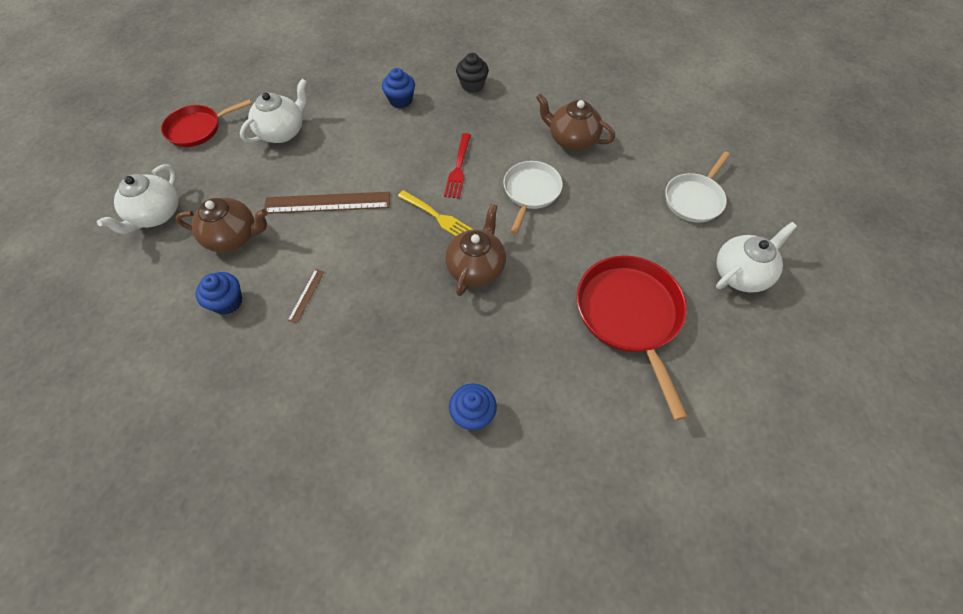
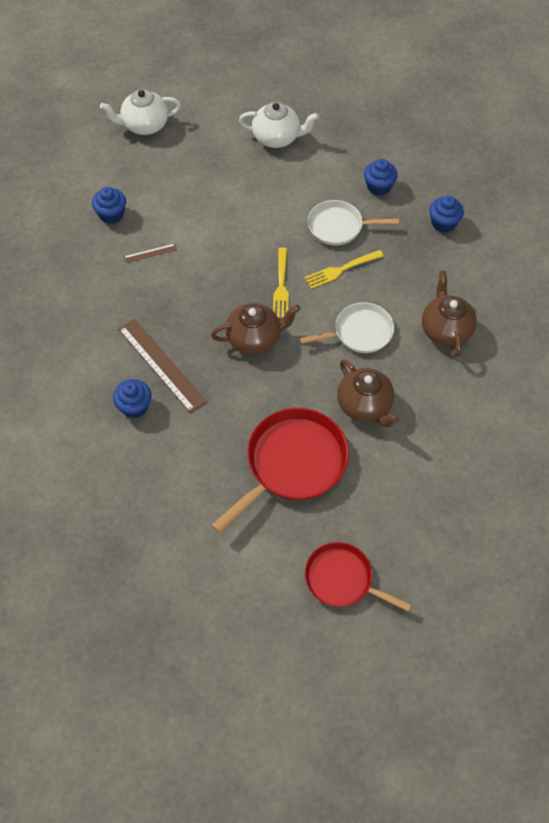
camera: 55 degrees right, 0 degrees up
red pan [161,99,252,147] -> red pan moved to [305,542,411,611]
brown teapot [176,198,268,252] -> brown teapot moved to [337,359,399,427]
brown ruler [264,192,390,214] -> brown ruler moved to [118,319,207,413]
red fork [444,133,471,199] -> yellow fork [304,250,384,289]
black cupcake [456,53,489,93] -> blue cupcake [429,196,464,233]
white pan [665,152,730,223] -> white pan moved to [307,200,399,246]
white teapot [716,222,797,293] -> none

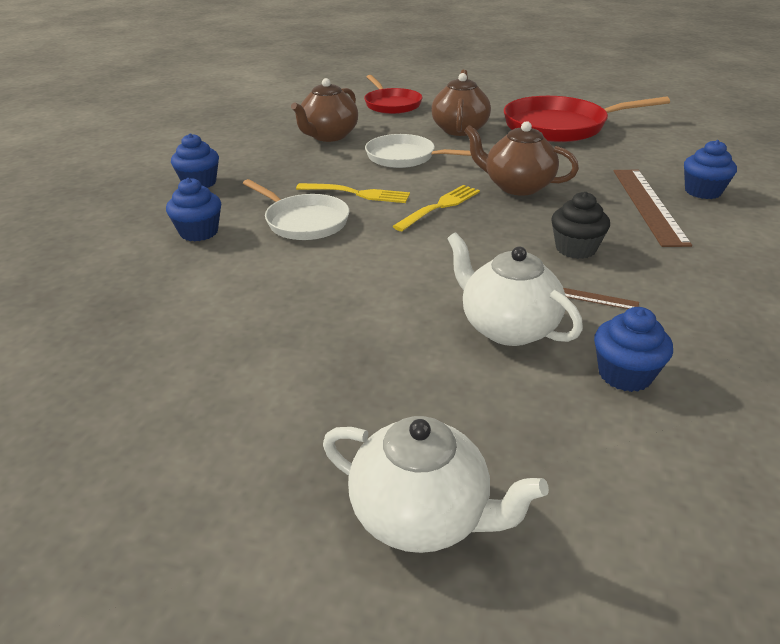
camera: 140 degrees left, 25 degrees down
white teapot [239,102,319,148] -> white teapot moved to [447,232,583,346]
red pan [305,542,411,611] -> red pan moved to [364,75,422,114]
none -> black cupcake [551,192,610,259]

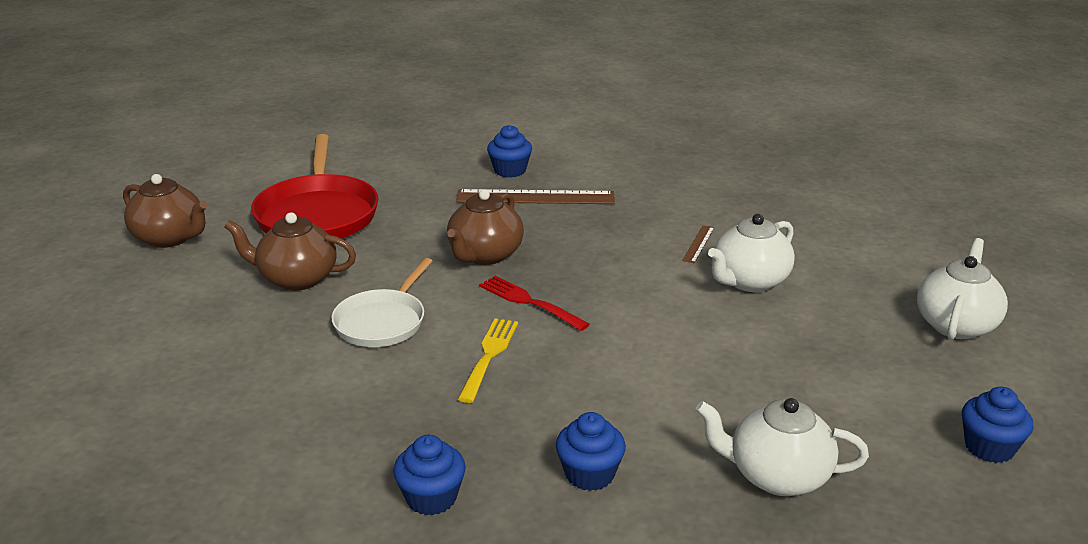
camera: 90 degrees left, 5 degrees down
white pan [243,179,349,240] -> none
brown teapot [291,78,358,142] -> brown teapot moved to [123,174,207,248]
red pan [364,75,422,114] -> none
yellow fork [392,185,480,231] -> red fork [479,276,590,331]
black cupcake [551,192,610,259] -> none
blue cupcake [594,307,673,392] -> blue cupcake moved to [962,386,1034,463]
none -> white teapot [696,398,869,496]

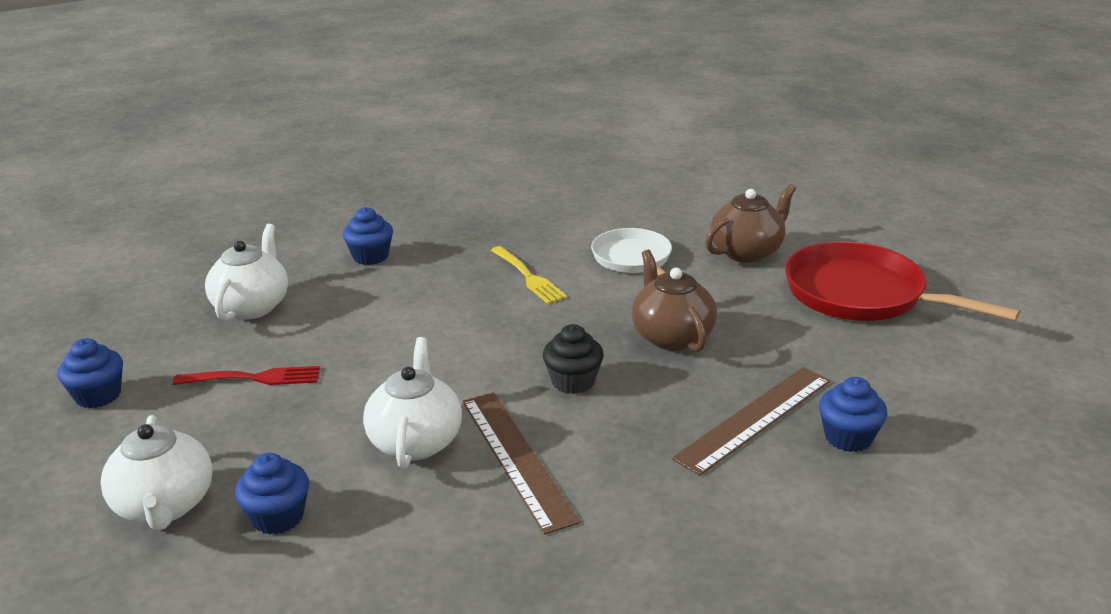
camera: 135 degrees right, 0 degrees up
brown teapot [123,174,207,248] -> none
blue cupcake [393,434,466,516] -> blue cupcake moved to [235,453,309,535]
red fork [479,276,590,331] -> red fork moved to [173,366,320,385]
brown ruler [682,225,714,263] -> brown ruler [463,392,580,535], size x2.21
white teapot [696,398,869,496] -> white teapot turned 45 degrees counterclockwise [205,224,288,321]
none -> black cupcake [543,324,604,394]

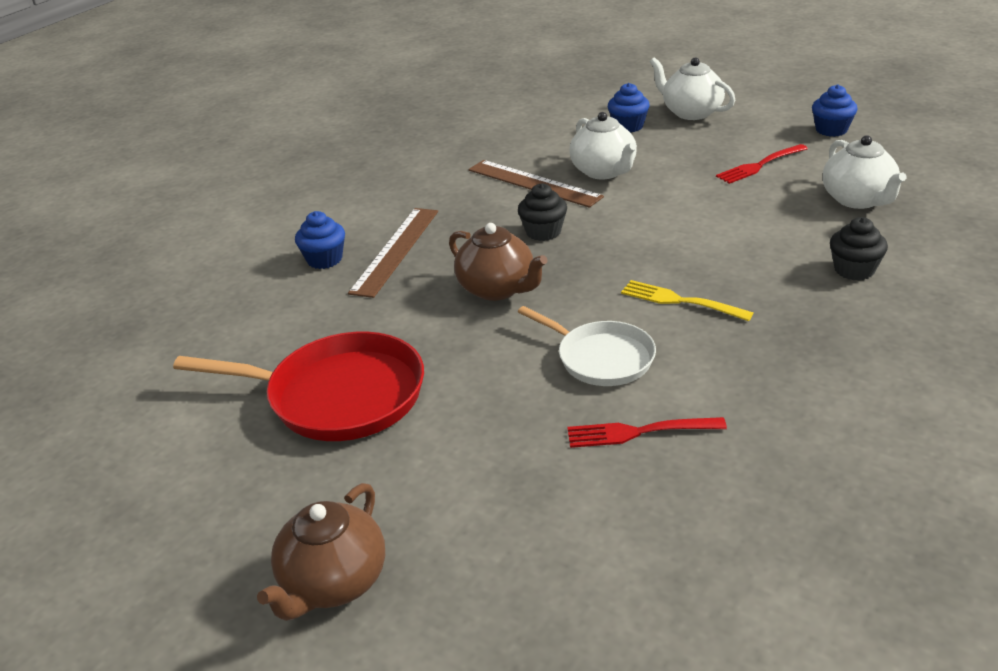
camera: 155 degrees right, 5 degrees up
blue cupcake [343,207,393,265] -> black cupcake [830,217,888,281]
brown teapot [706,184,796,263] -> brown teapot moved to [257,483,385,621]
none -> red fork [567,417,727,448]

